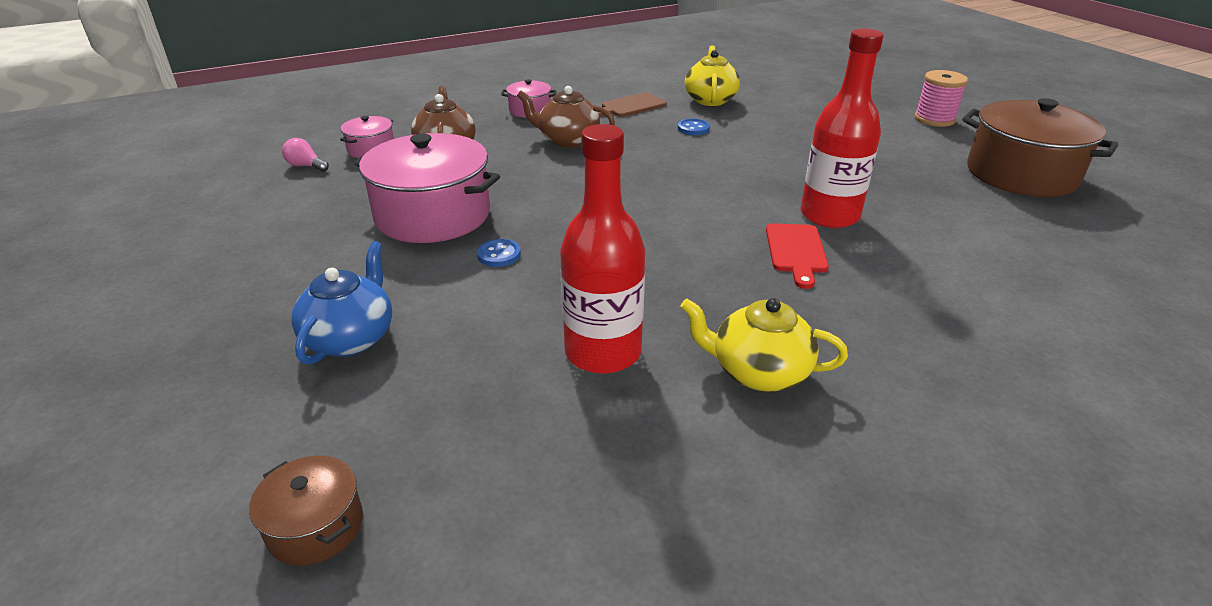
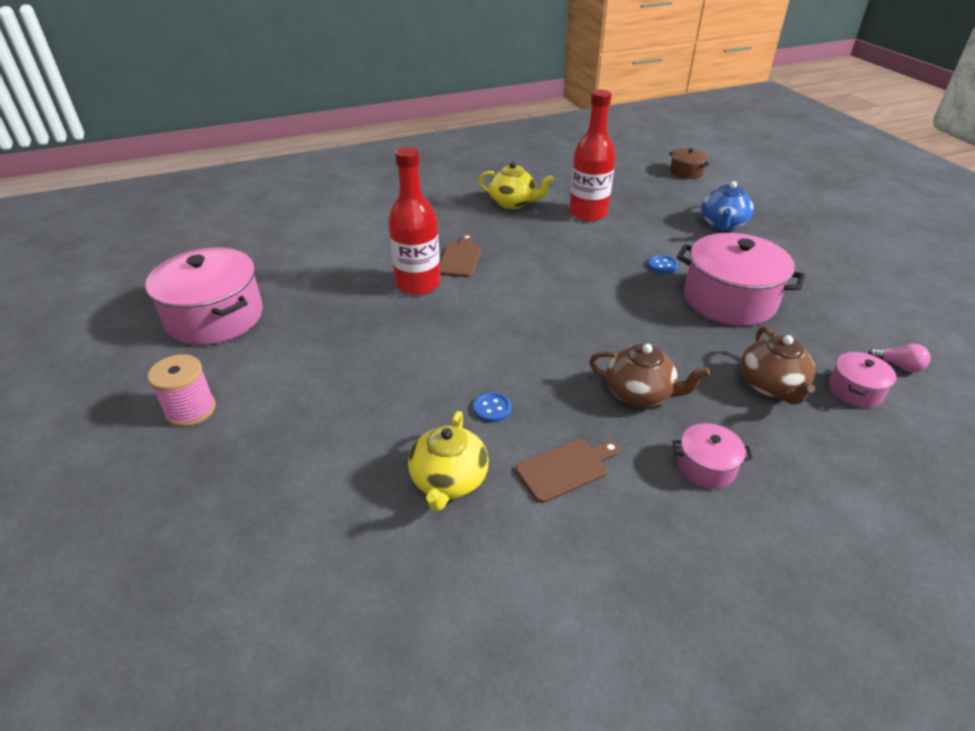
camera: 175 degrees left, 5 degrees up
red cutting board [766,223,829,289] -> brown cutting board [440,234,481,277]
brown pot [962,98,1118,197] -> pink pot [145,248,263,345]

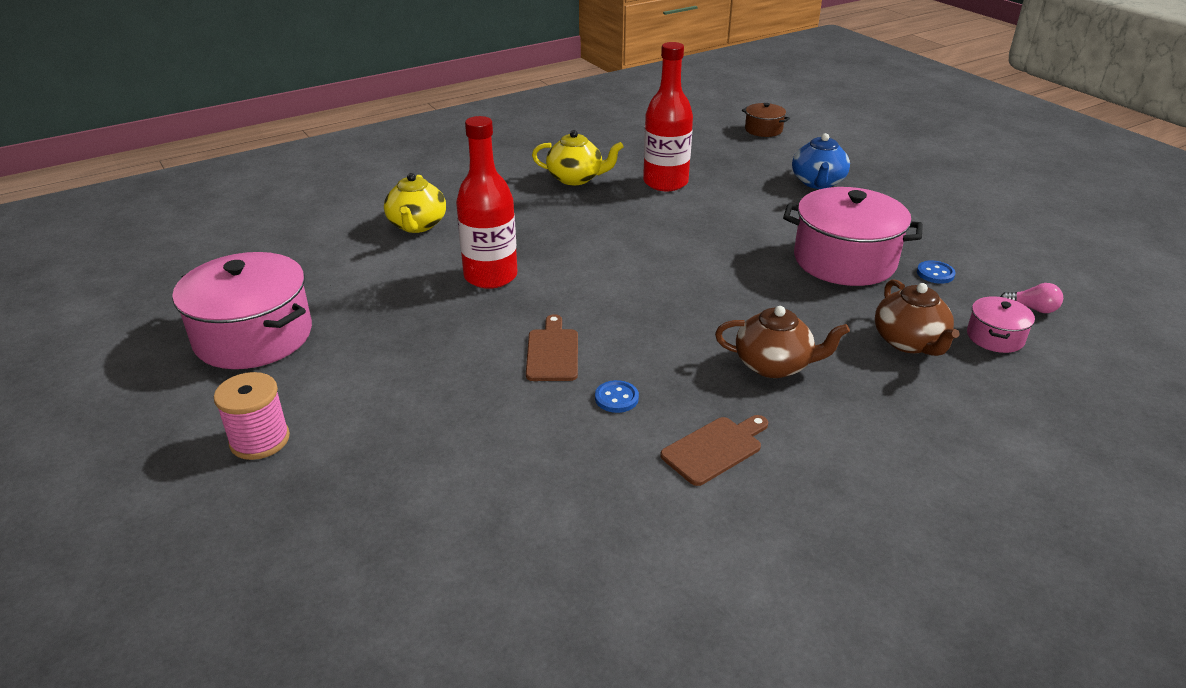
camera: 10 degrees left, 5 degrees down
yellow teapot [408,411,489,511] -> yellow teapot moved to [384,173,446,233]
brown cutting board [440,234,481,277] -> brown cutting board moved to [526,314,578,381]
blue button [648,255,678,274] -> blue button moved to [917,261,956,284]
pink pot [673,423,753,489] -> none

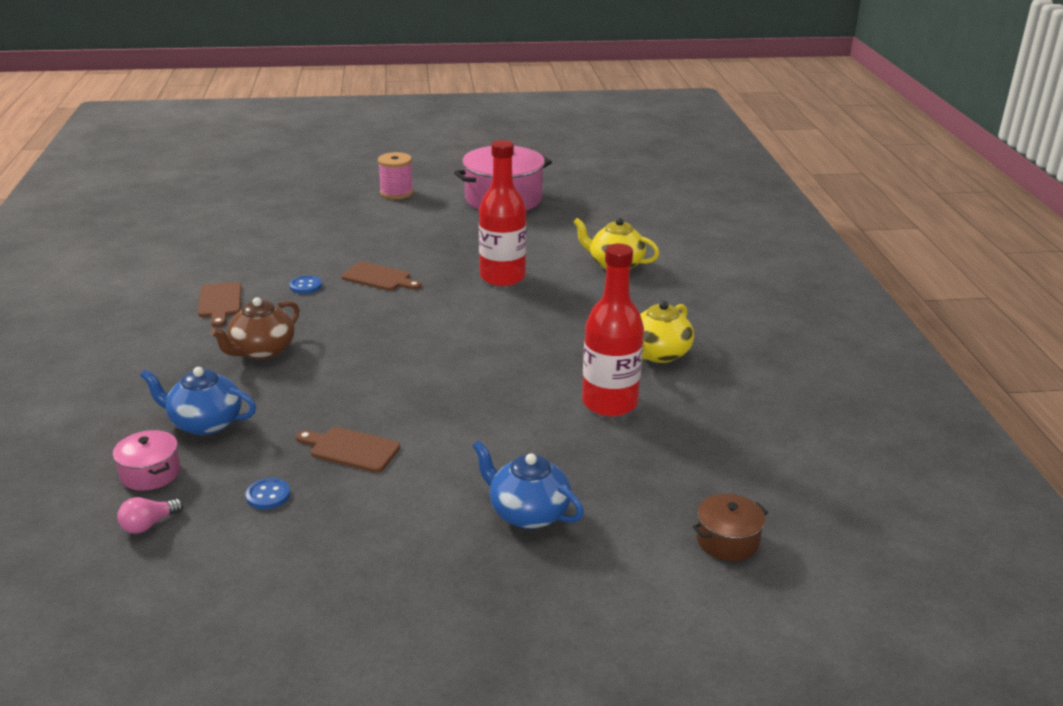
camera: 115 degrees right, 5 degrees down
pink pot [783,187,923,286] -> brown cutting board [296,427,400,473]
brown teapot [875,279,960,356] -> blue teapot [140,367,256,435]

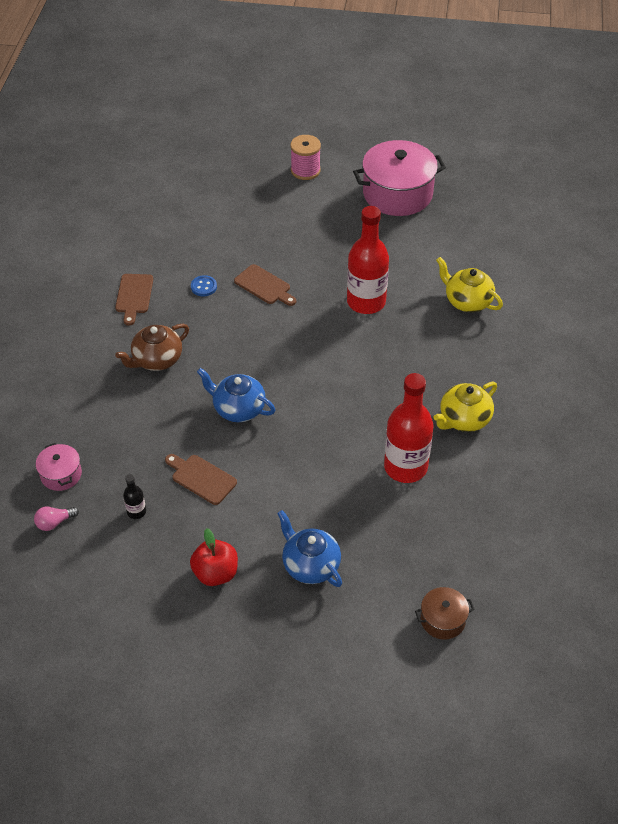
camera: 15 degrees right, 20 degrees up
blue teapot [140,367,256,435] -> blue teapot moved to [197,368,275,422]
blue button [246,478,290,510] -> black bottle [123,474,146,519]
none -> red apple [190,528,238,586]

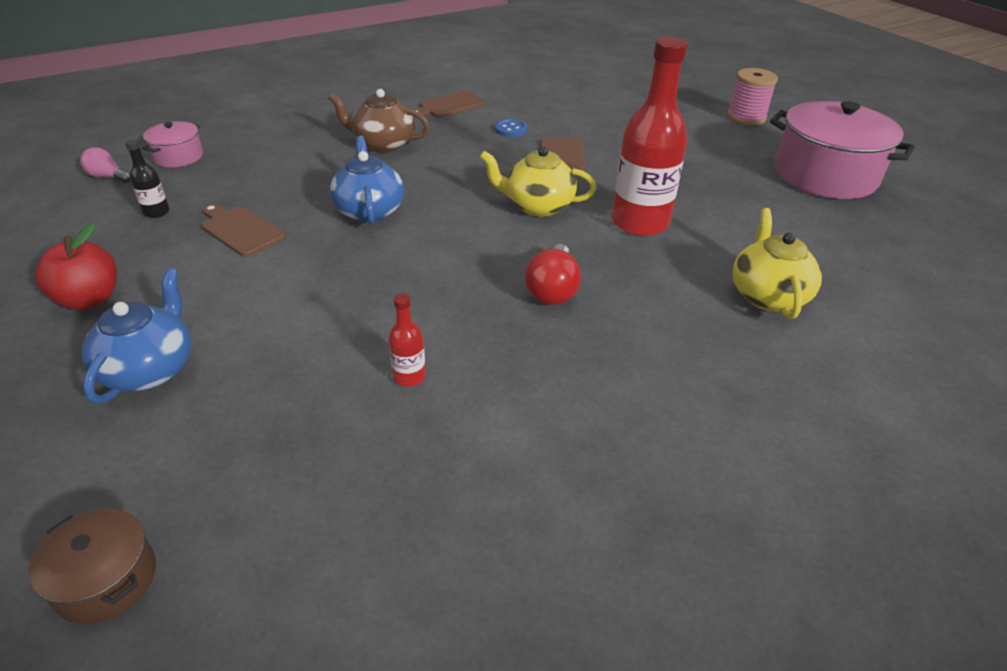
camera: 50 degrees right, 10 degrees down
brown cutting board [165,454,237,505] -> brown cutting board turned 45 degrees counterclockwise [202,204,286,257]
red bottle [384,373,433,483] -> red bottle [388,294,426,387], size x0.43
yellow teapot [433,382,497,432] -> yellow teapot moved to [480,146,596,217]
none -> red light bulb [525,244,581,305]

